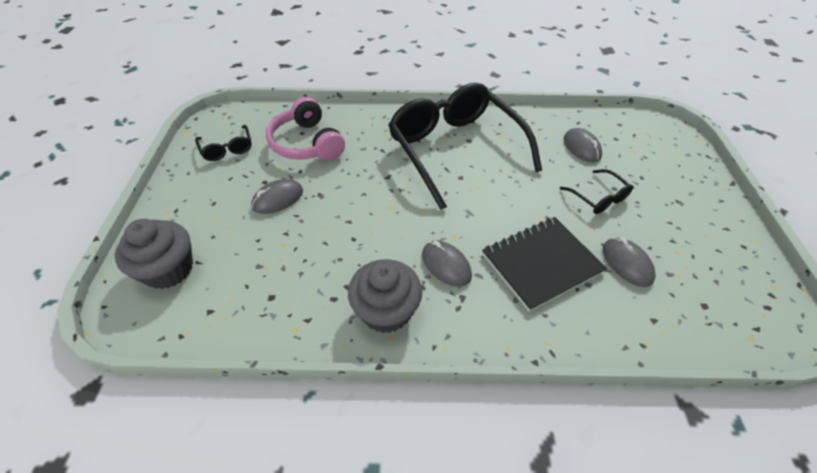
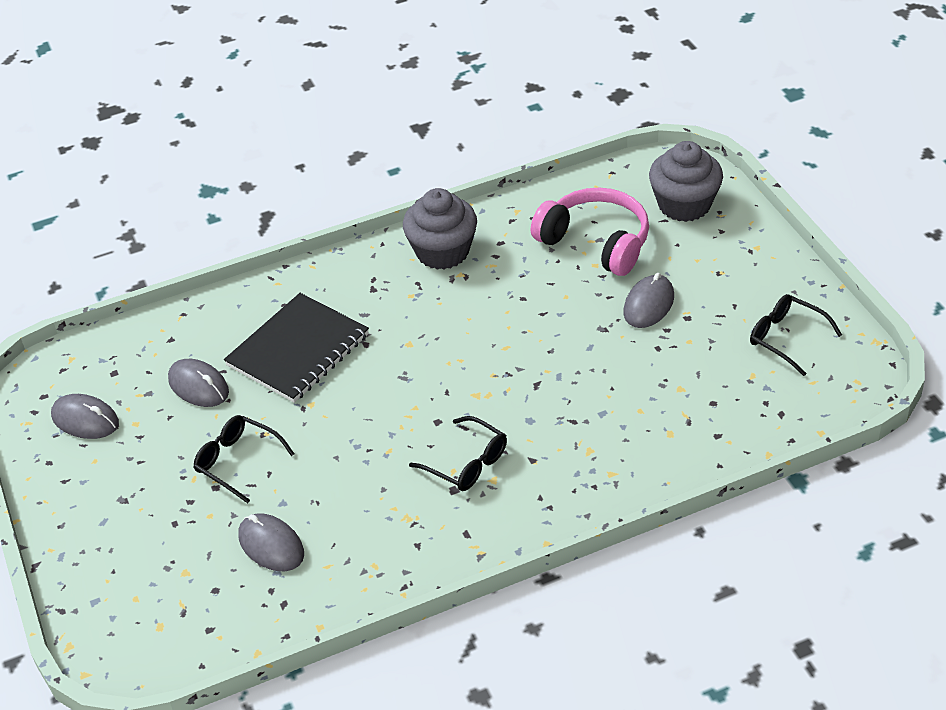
camera: 160 degrees right, 5 degrees down
pink headphones [266,97,345,160] -> pink headphones moved to [531,187,649,276]
black glasses [388,83,542,210] -> black glasses [409,416,507,491], size x0.41
grey mouse [422,240,472,287] -> grey mouse moved to [51,394,119,439]

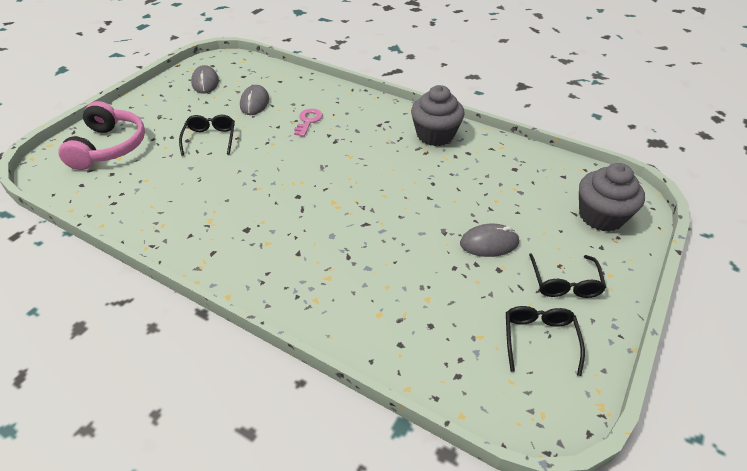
camera: 50 degrees right, 0 degrees up
black notebook [224,293,369,403] -> pink key [294,109,323,137]
grey mouse [238,513,304,571] -> none
black glasses [409,416,507,491] -> black glasses moved to [529,254,606,298]
pink headphones [531,187,649,276] -> pink headphones moved to [59,101,145,170]

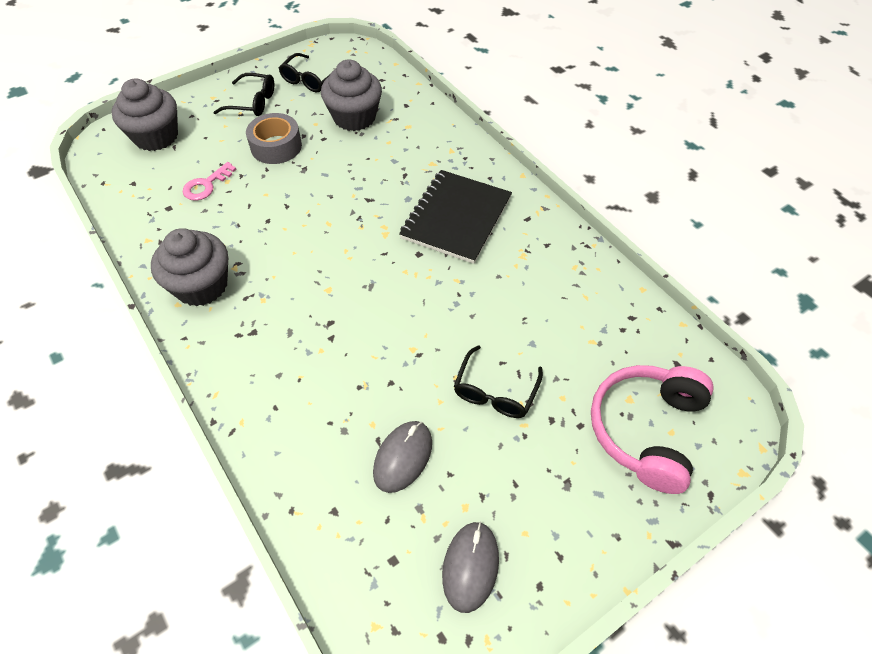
camera: 155 degrees left, 10 degrees up
pink key [294,109,323,137] -> pink key moved to [183,162,237,201]
grey mouse [460,223,519,257] -> grey tape [246,113,302,164]
black glasses [529,254,606,298] -> black glasses turned 75 degrees clockwise [213,73,274,116]
none -> grey cupcake [321,60,382,131]
none -> black notebook [399,170,512,264]

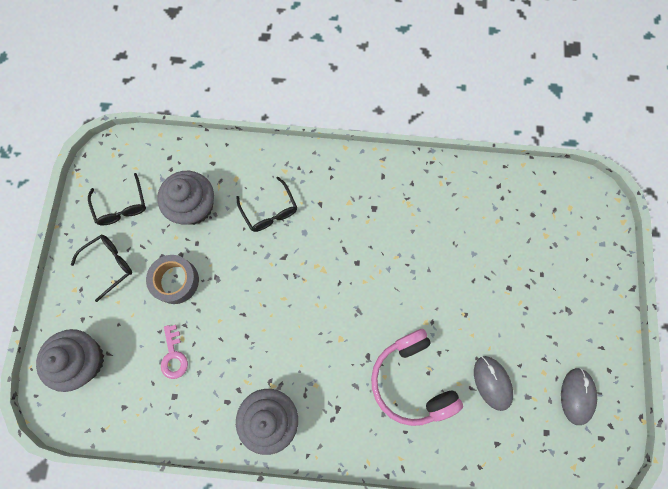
camera: 50 degrees left, 20 degrees up
black notebook [399,170,512,264] -> none
grey mouse [442,522,499,613] -> grey mouse turned 45 degrees clockwise [561,368,597,425]
black glasses [454,345,543,418] -> black glasses moved to [236,177,297,232]
pink headphones [591,365,714,494] -> pink headphones moved to [371,329,463,426]

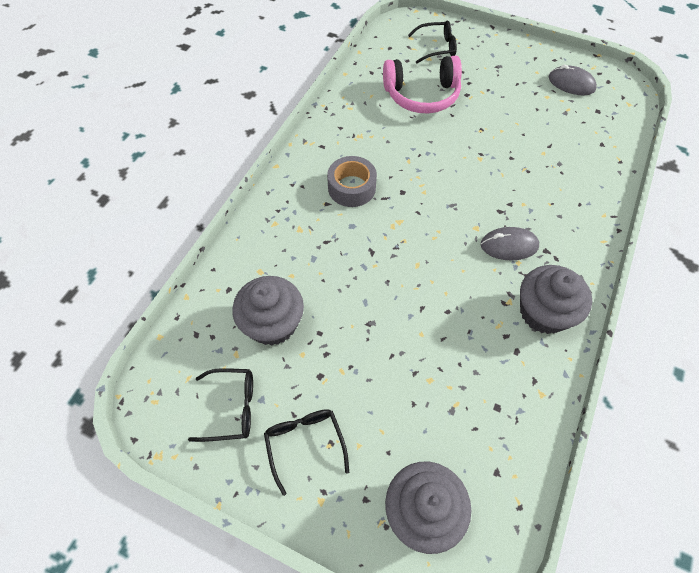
camera: 70 degrees left, 15 degrees down
grey tape [146,255,199,304] -> grey tape moved to [327,156,377,207]
pink key [161,325,188,379] -> none
black glasses [236,177,297,232] -> black glasses moved to [408,21,457,63]
pink headphones [371,329,463,426] -> pink headphones moved to [383,56,462,113]
grey mouse [474,356,513,411] -> grey mouse moved to [481,227,539,260]

